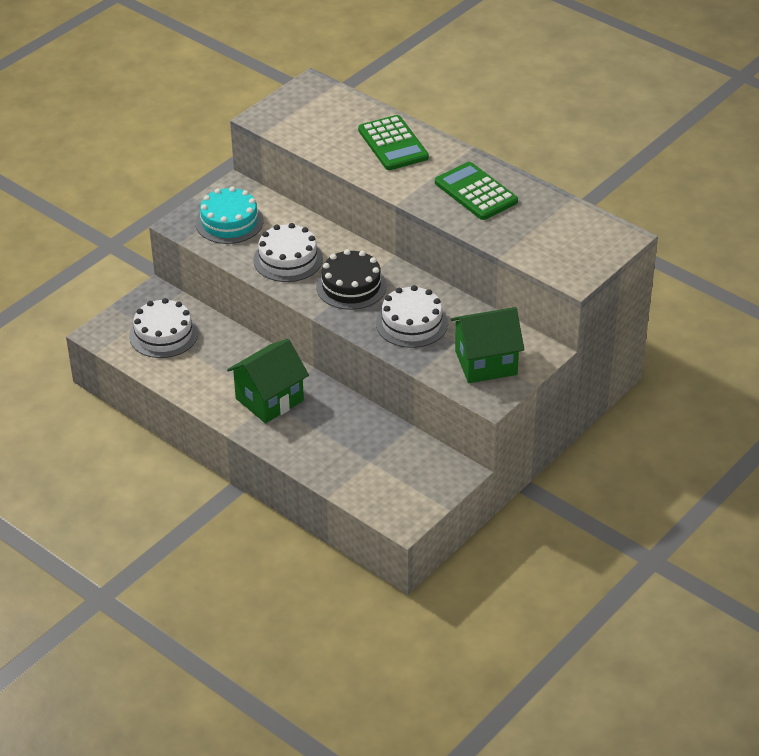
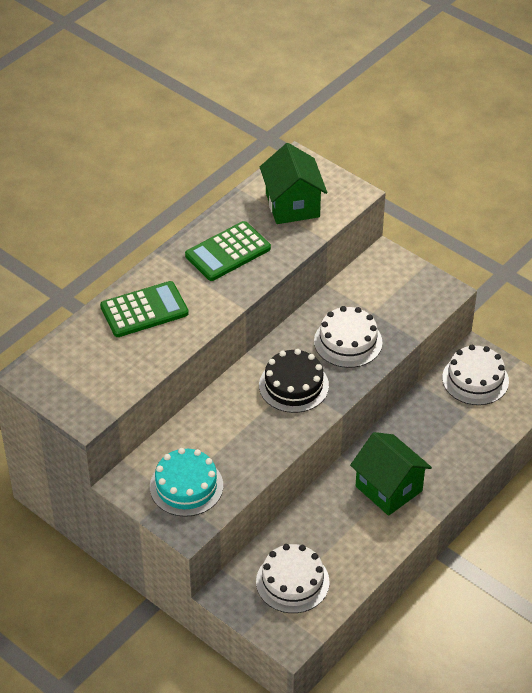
camera: 90 degrees left, 5 degrees up
white cake [253,223,323,282] -> white cake moved to [442,345,509,405]
green house [451,307,524,383] -> green house moved to [260,143,327,224]

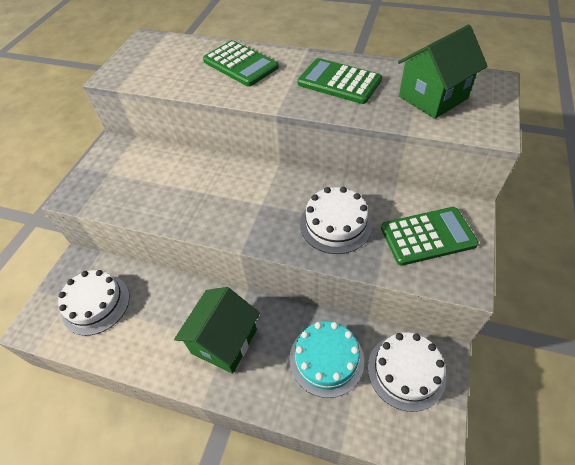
camera: 70 degrees right, 5 degrees up
turquoise cake [150,448,223,517] -> turquoise cake moved to [289,321,364,398]
black cake [259,349,329,413] -> none
none -> green calculator [381,207,479,266]

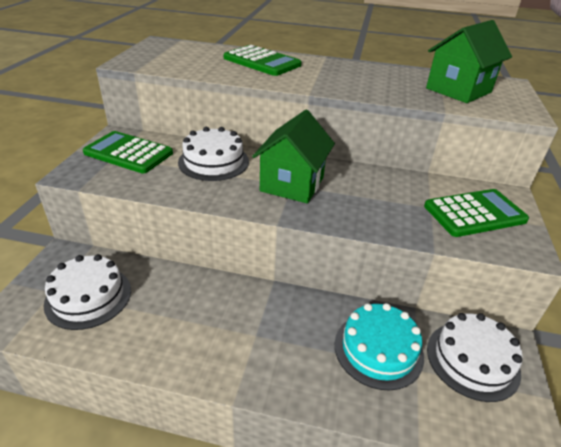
camera: 10 degrees left, 15 degrees down
green house [174,287,260,374] -> green house moved to [252,110,335,204]
green calculator [297,58,382,104] -> green calculator moved to [83,131,173,173]
white cake [300,187,372,254] -> white cake moved to [178,127,249,181]

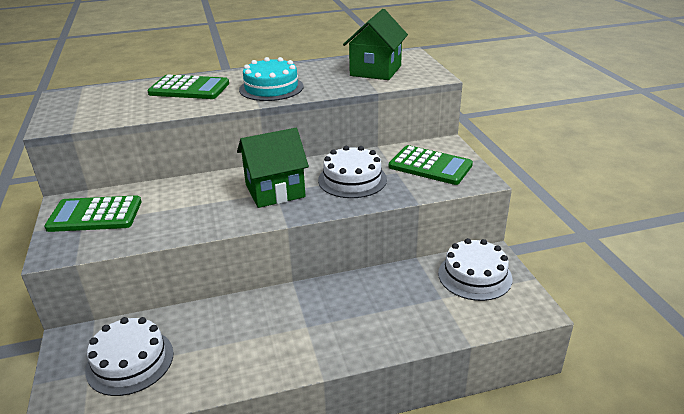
camera: 25 degrees left, 5 degrees down
white cake [178,127,249,181] -> white cake moved to [318,146,387,198]
green house [252,110,335,204] -> green house turned 75 degrees clockwise [237,128,309,208]
turquoise cake [335,303,424,390] -> turquoise cake moved to [239,57,303,101]
green calculator [424,189,529,237] -> green calculator turned 75 degrees clockwise [389,145,473,185]

